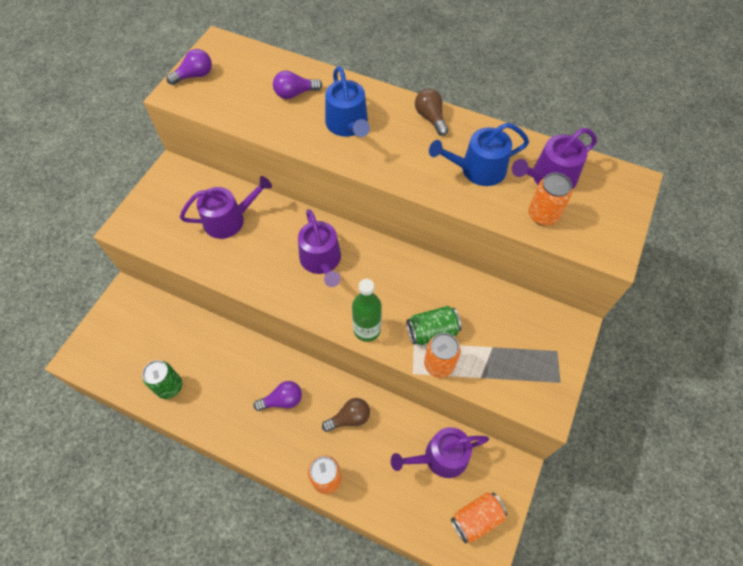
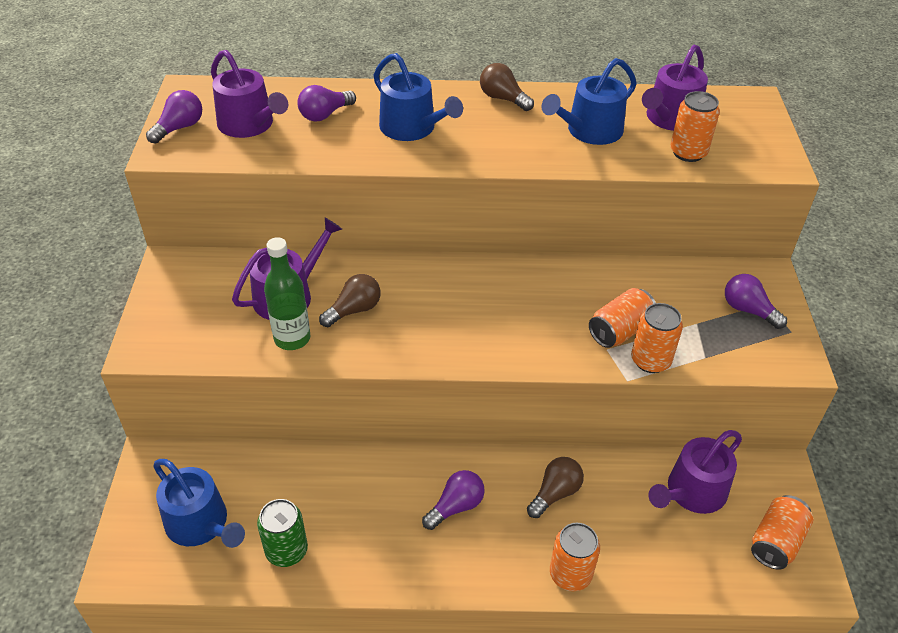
camera: 25 degrees left, 15 degrees down
purple watering can [298,209,341,287] -> purple watering can moved to [211,50,288,138]
green bottle [352,279,382,342] -> green bottle moved to [264,237,310,350]
green can [406,306,462,345] -> orange can [589,288,656,348]
none -> blue watering can [153,459,245,548]
none -> brown light bulb [319,274,381,327]
none -> purple light bulb [725,274,787,329]

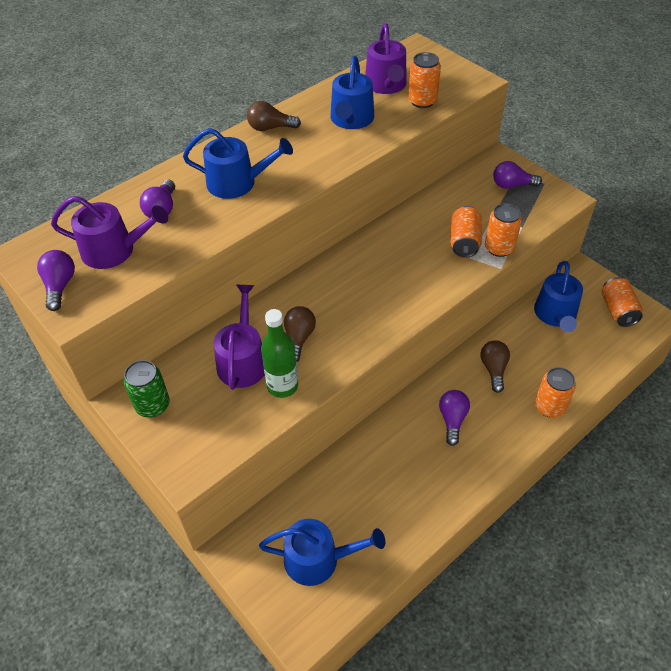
camera: 40 degrees left, 5 degrees up
green can [257,499,308,567] -> green can moved to [123,360,170,418]
purple watering can [648,430,742,514] -> blue watering can [534,261,583,332]

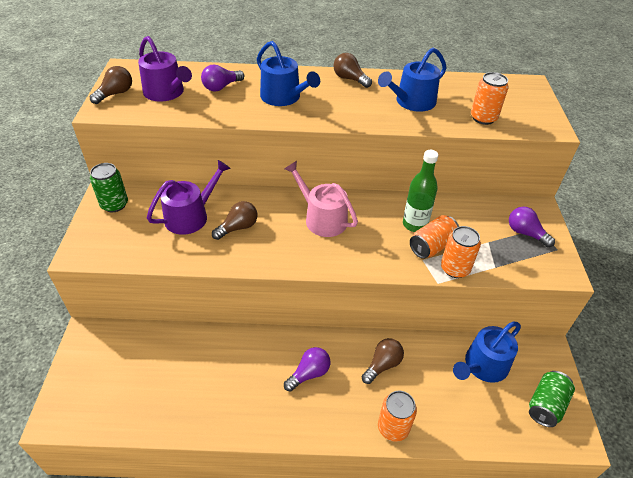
camera: 40 degrees right, 5 degrees down
purple light bulb [37,250,75,311] -> brown light bulb [90,66,132,104]
blue watering can [259,519,385,586] -> none
green bottle [261,309,298,398] -> green bottle moved to [403,150,438,232]
purple watering can [365,23,407,94] -> none
orange can [601,277,643,327] -> green can [529,371,575,427]
none -> pink watering can [284,161,358,237]

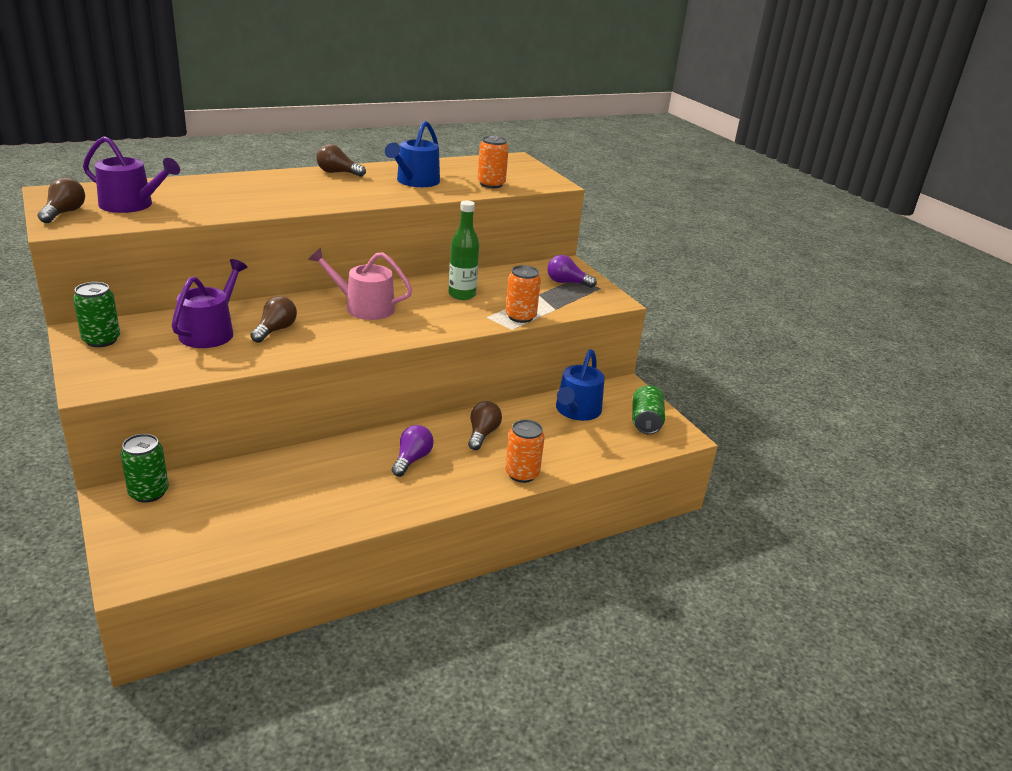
camera: 30 degrees left, 15 degrees down
purple light bulb [201,64,244,91] -> none
blue watering can [257,41,320,106] -> none
orange can [410,215,459,259] -> none
none -> green can [120,434,169,503]

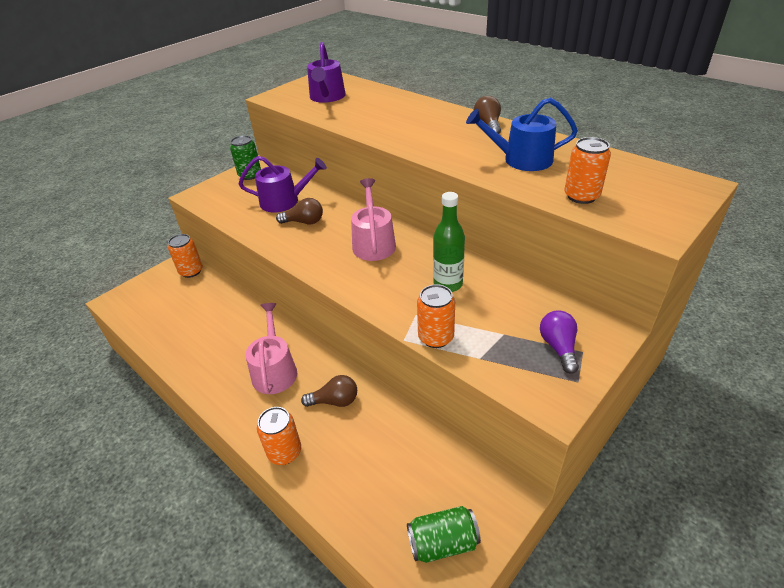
camera: 75 degrees right, 10 degrees up
brown light bulb [38,178,85,223] -> none
green can [120,434,169,503] -> orange can [168,234,203,278]
purple light bulb [392,425,434,477] -> pink watering can [245,303,297,394]
blue watering can [556,349,605,421] -> none

